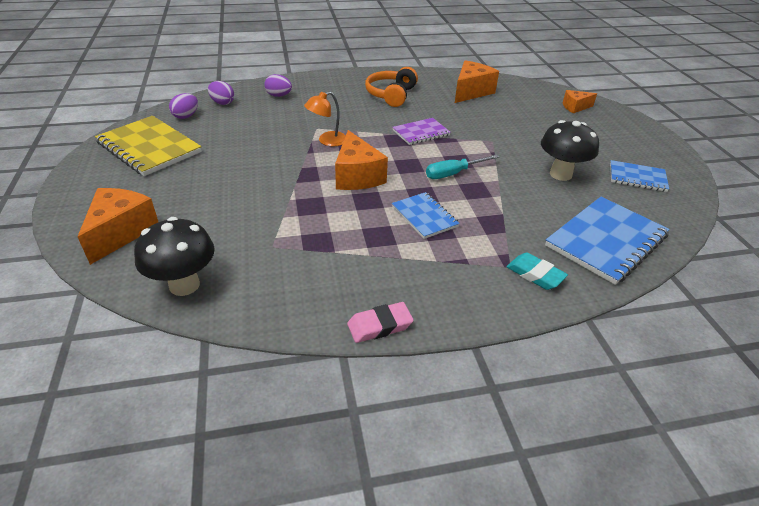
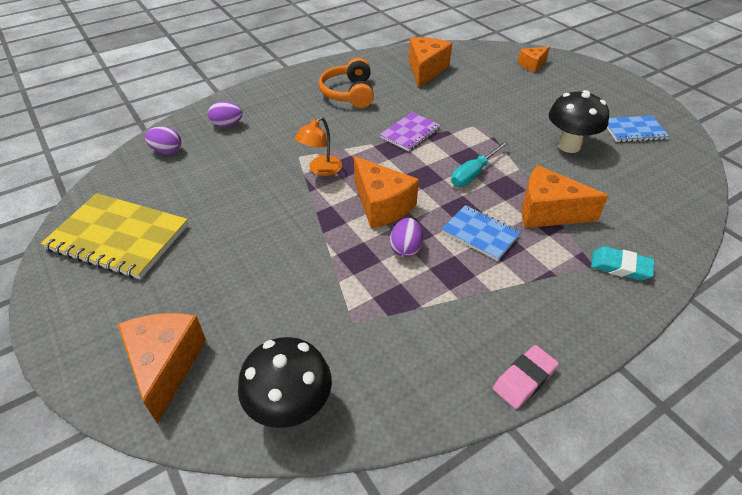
camera: 20 degrees left, 5 degrees up
purple egg [169,93,198,119] -> purple egg moved to [390,218,423,257]
blue notebook [545,197,670,285] -> none
none -> orange cheese [521,165,608,228]

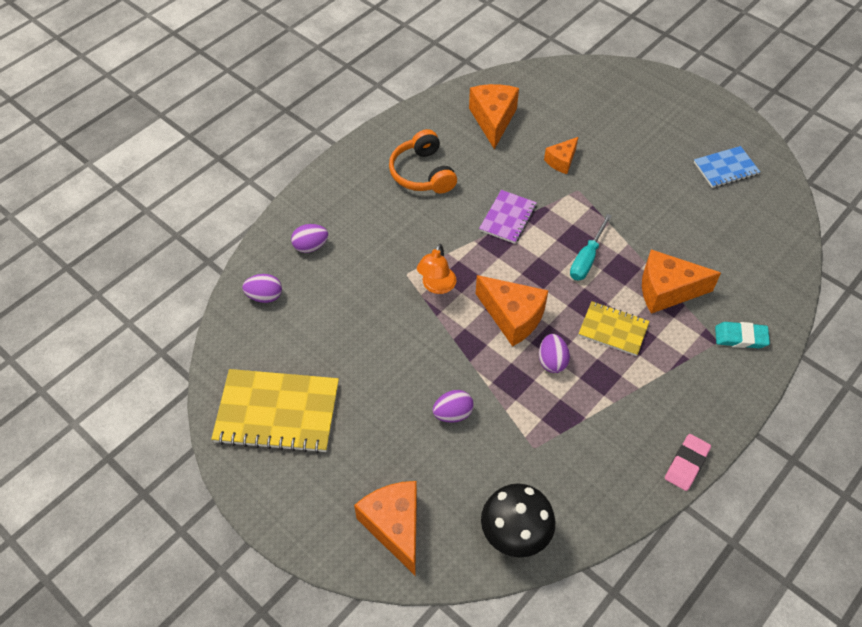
camera: 15 degrees left, 10 degrees up
blue notebook [442,205,521,261] -> yellow notebook [578,301,650,356]
orange cheese [518,47,550,72] -> orange cheese moved to [544,137,578,174]
black mushroom [549,90,609,153] -> none
none -> purple egg [432,390,474,423]

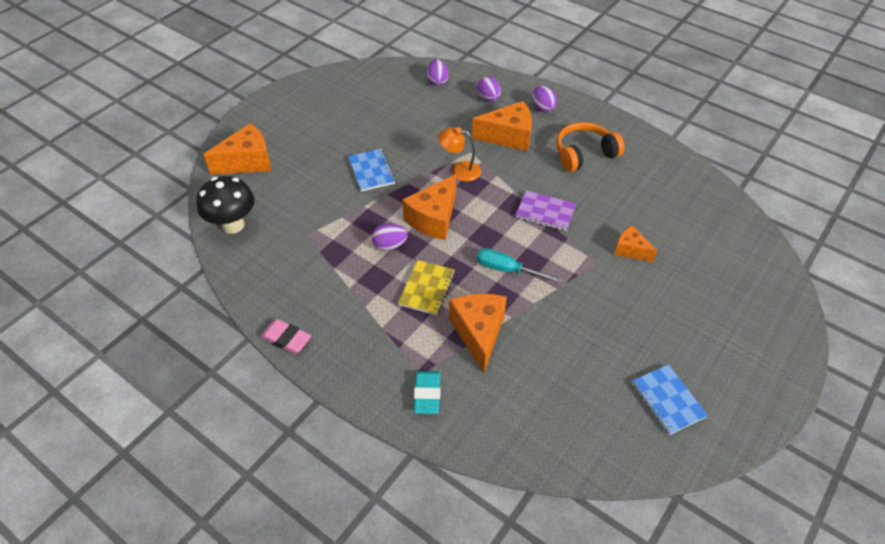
camera: 85 degrees right, 5 degrees down
yellow notebook [211,369,339,454] -> none
purple egg [432,390,474,423] -> purple egg moved to [532,86,557,112]
orange cheese [469,84,519,149] -> orange cheese moved to [472,101,532,151]
none -> blue notebook [348,149,396,191]

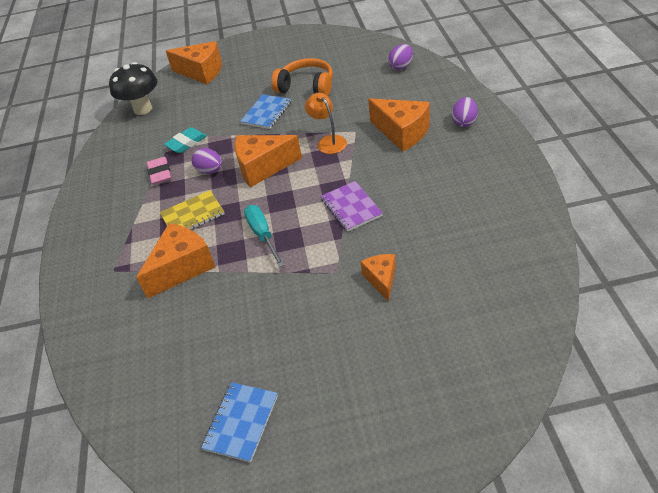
camera: 50 degrees right, 5 degrees down
pink eraser [260,319,311,354] -> pink eraser moved to [147,157,172,185]
turquoise eraser [414,371,441,414] -> turquoise eraser moved to [164,127,207,153]
purple egg [477,76,501,101] -> none
orange headphones [556,122,625,172] -> orange headphones moved to [271,58,333,96]

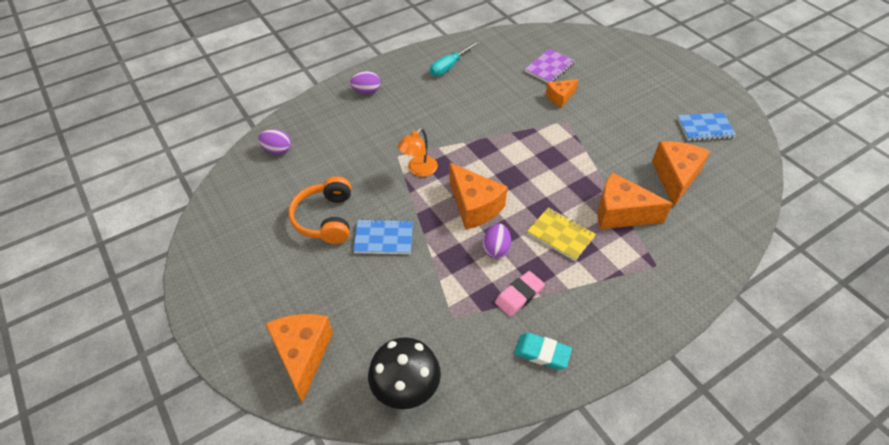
camera: 120 degrees left, 5 degrees up
turquoise eraser [164,127,207,153] -> turquoise eraser moved to [514,333,572,370]
turquoise screwdriver [244,205,284,267] -> turquoise screwdriver moved to [430,41,479,76]
purple notebook [321,181,383,232] -> purple notebook moved to [525,49,575,83]
orange cheese [368,98,430,151] -> orange cheese moved to [652,141,710,207]

